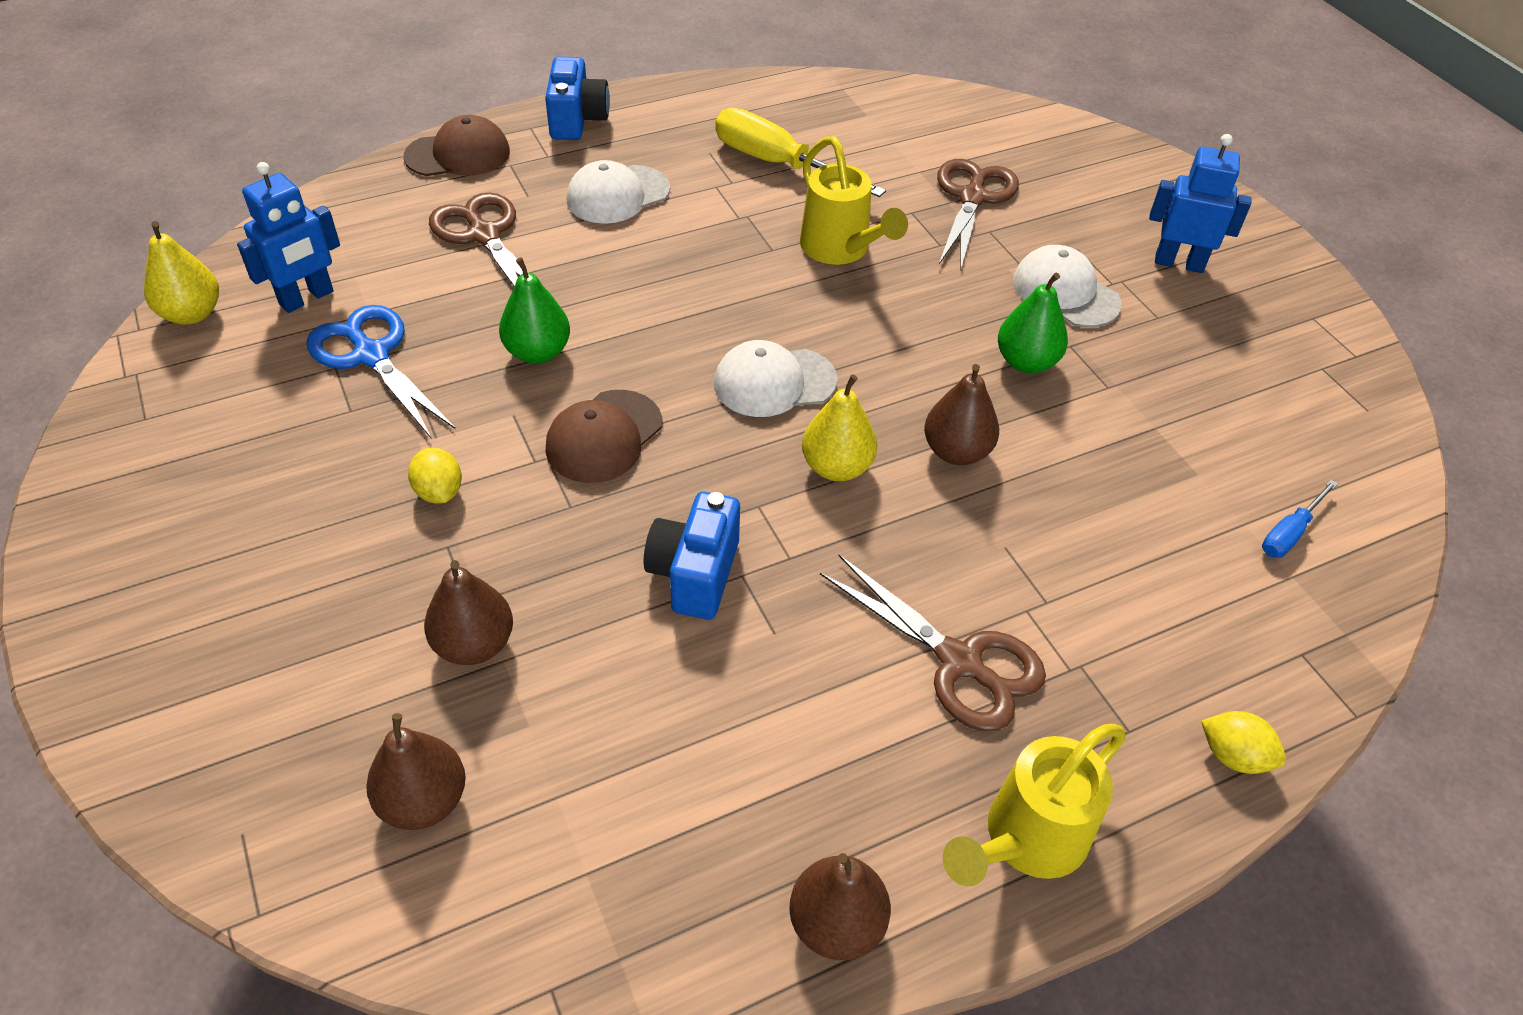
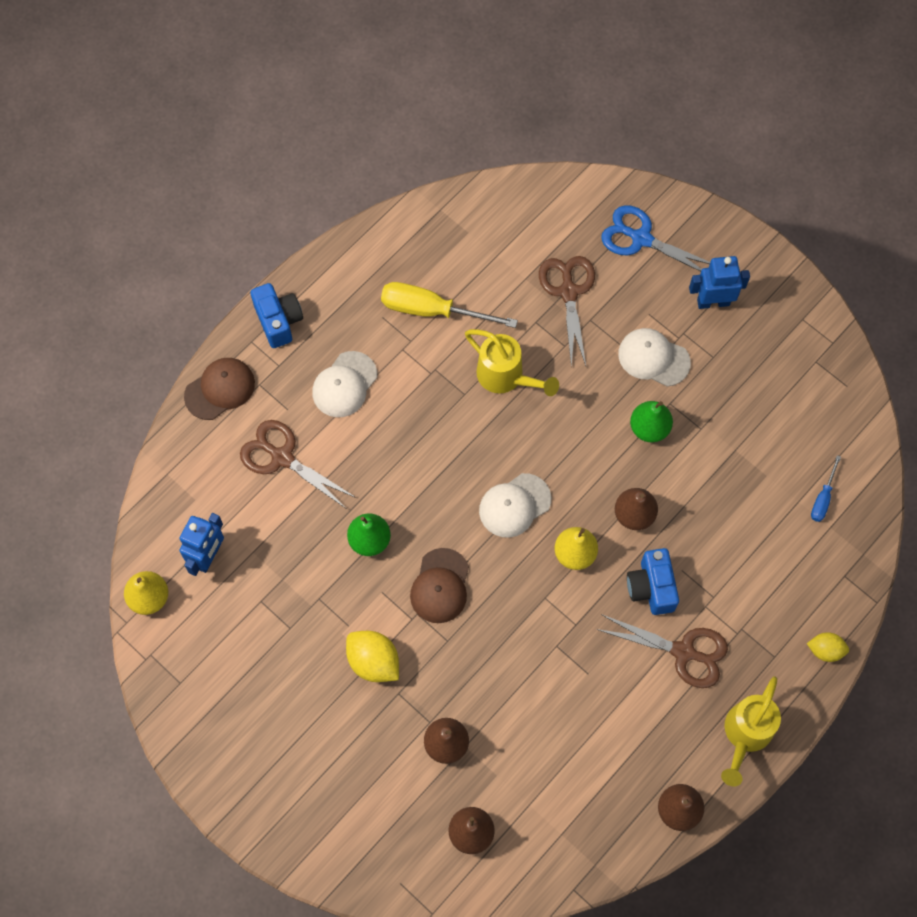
camera: 20 degrees left, 20 degrees up
blue scissors [307,305,455,439] -> blue scissors moved to [601,205,710,272]
yellow lemon [408,448,462,504] -> yellow lemon [346,631,399,682], size x1.61
blue camera [644,492,740,620] -> blue camera moved to [627,548,679,615]

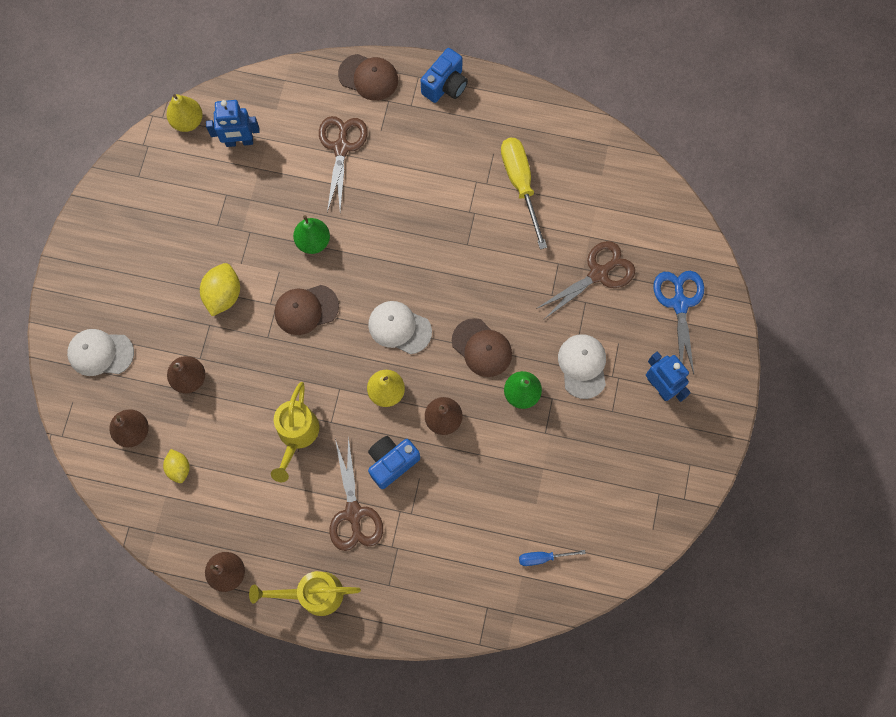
camera: 60 degrees right, 5 degrees up
white cap [312,351,377,417] -> white cap moved to [67,329,134,376]
yellow watering can [465,329,559,396] -> yellow watering can moved to [271,382,319,482]
yellow lemon [807,632,849,662] -> yellow lemon moved to [163,449,190,483]
none -> brown cap [452,318,512,377]

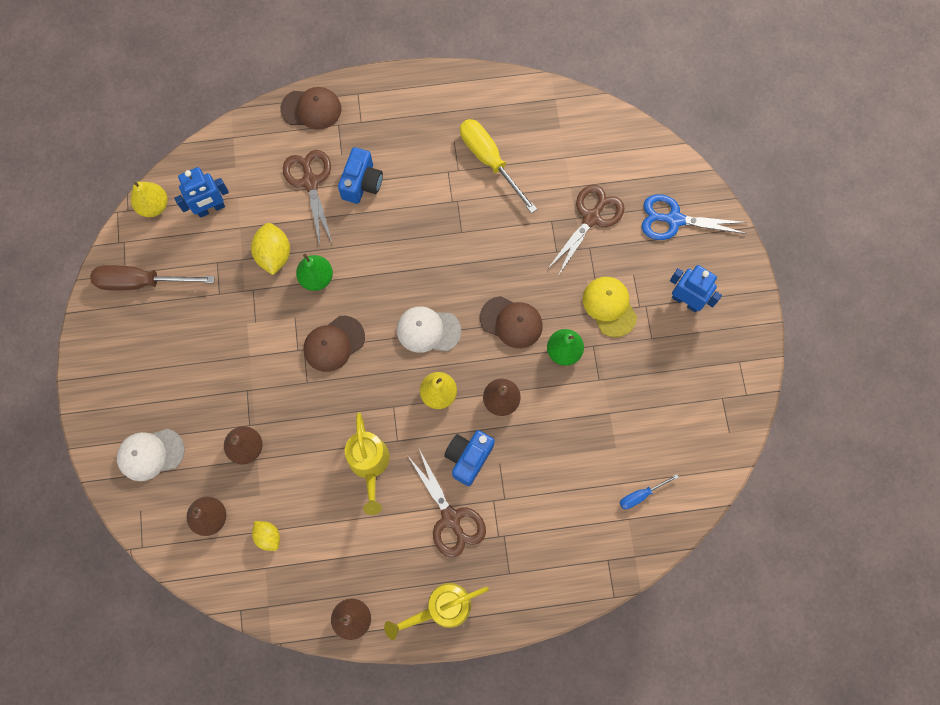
camera: 20 degrees left, 0 degrees up
yellow lemon [200,263,240,316] -> yellow lemon moved to [251,223,290,275]
blue camera [421,48,468,103] -> blue camera moved to [338,147,383,204]
white cap [558,334,606,399] -> yellow cap [583,277,637,337]
blue scissors [653,271,704,374] -> blue scissors turned 60 degrees counterclockwise [642,194,747,240]
none -> brown screwdriver [90,265,215,290]

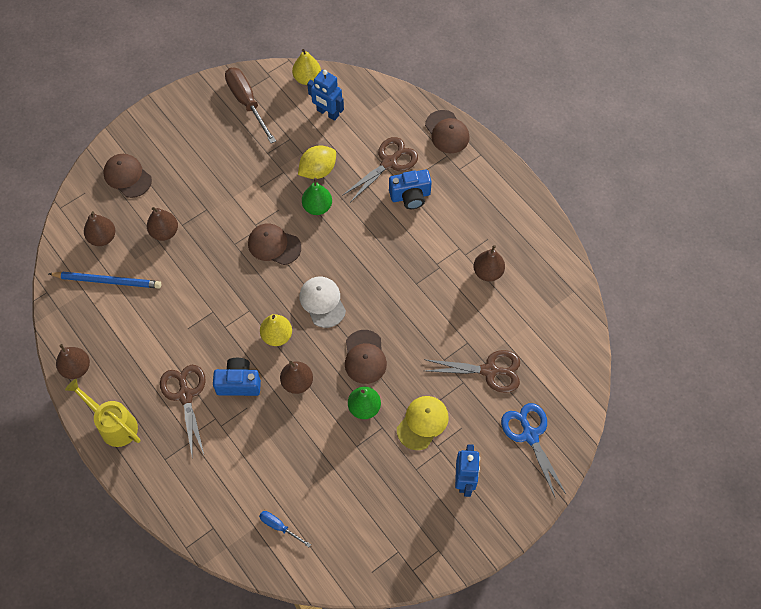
camera: 60 degrees right, 10 degrees down
white cap [117,429,185,481] -> brown cap [103,154,152,198]
yellow lemon [252,521,280,551] -> blue pencil [49,271,161,289]
yellow watering can [345,412,389,515] -> none
brown scissors [407,449,486,558] -> brown scissors turned 135 degrees clockwise [160,365,206,455]
yellow screwdriver [460,119,537,213] -> brown pear [474,245,505,282]

